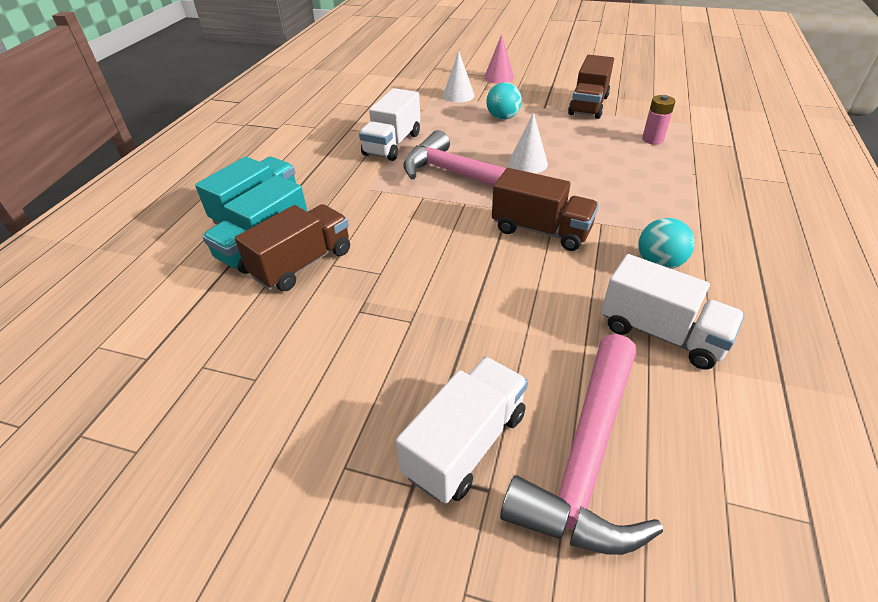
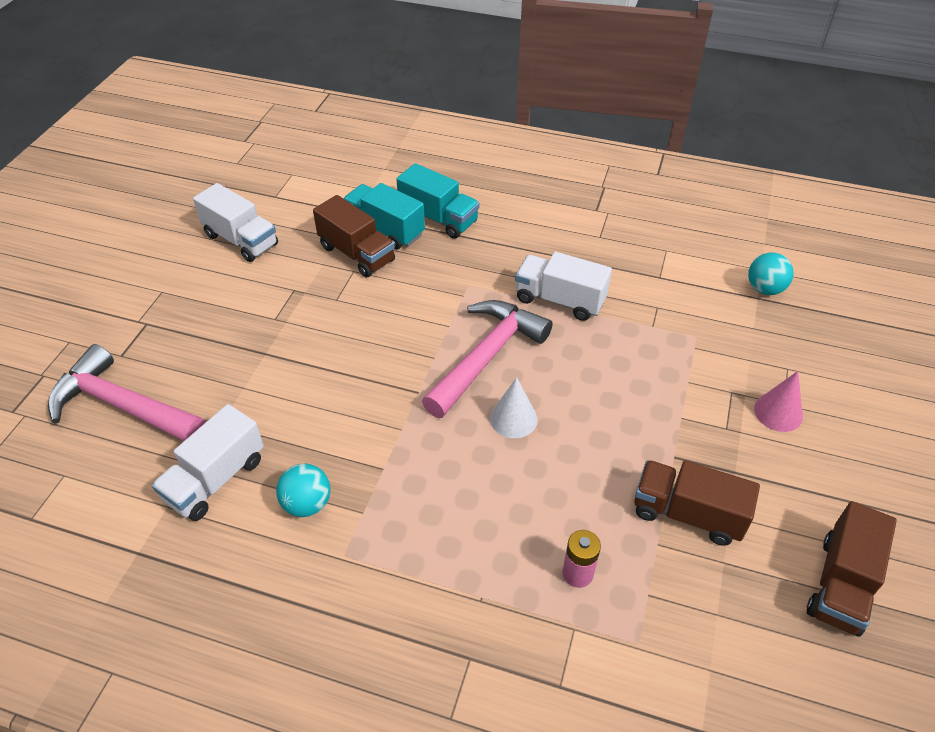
camera: 90 degrees right, 5 degrees up
white truck [396,357,528,504] -> white truck moved to [193,183,278,262]
white cone [443,51,474,103] -> none
turquoise ball [486,82,522,120] -> turquoise ball moved to [748,253,794,295]
brown truck [492,168,599,251] -> brown truck moved to [807,501,897,637]

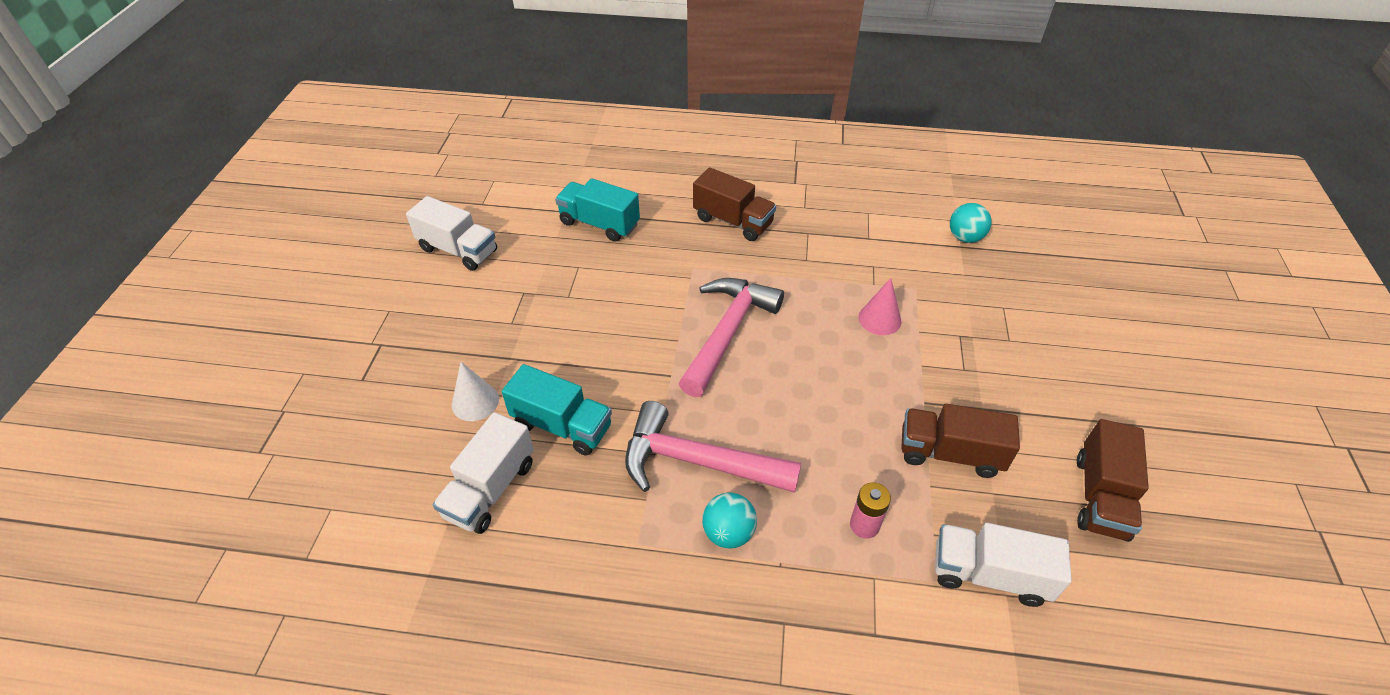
camera: 10 degrees left, 0 degrees up
pink hammer [48,344,206,441] -> pink hammer moved to [625,401,801,493]
turquoise ball [276,463,331,517] -> turquoise ball moved to [702,492,757,548]
brown truck [313,195,395,277] -> brown truck moved to [693,167,776,241]
turquoise truck [396,163,479,239] -> turquoise truck moved to [502,364,612,456]
white cone [490,377,538,438] -> white cone moved to [452,362,499,421]
white truck [515,252,612,321] -> white truck moved to [935,523,1072,607]
pink cone [754,371,803,432] -> pink cone moved to [858,278,901,335]

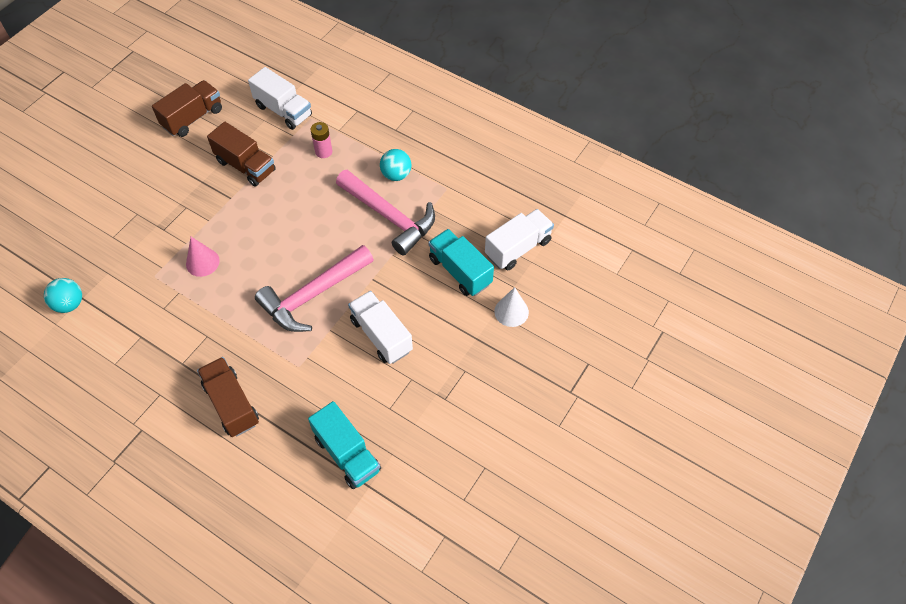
camera: 155 degrees left, 10 degrees up
white truck [406,196,497,271] -> white truck moved to [348,291,413,364]

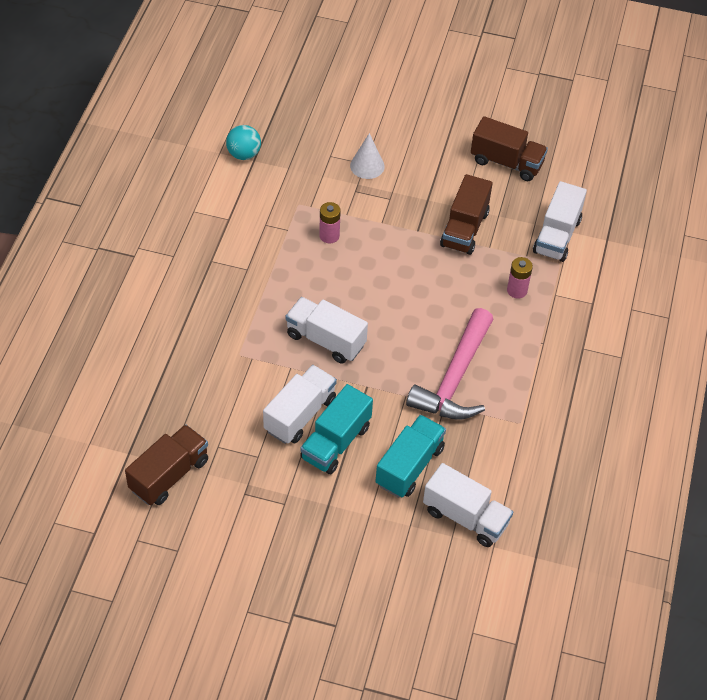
camera: 70 degrees right, 5 degrees down
pink cone [186,237,220,277] -> pink battery [319,202,341,243]
brown truck [197,357,259,437] -> brown truck moved to [125,424,208,505]
pink hammer [255,245,374,332] -> white truck [286,297,368,364]
turquoise truck [308,401,381,489] -> turquoise truck moved to [300,384,373,474]
turquoise ball [380,149,411,181] -> none
white cone [494,287,529,327] -> white cone moved to [350,133,385,179]

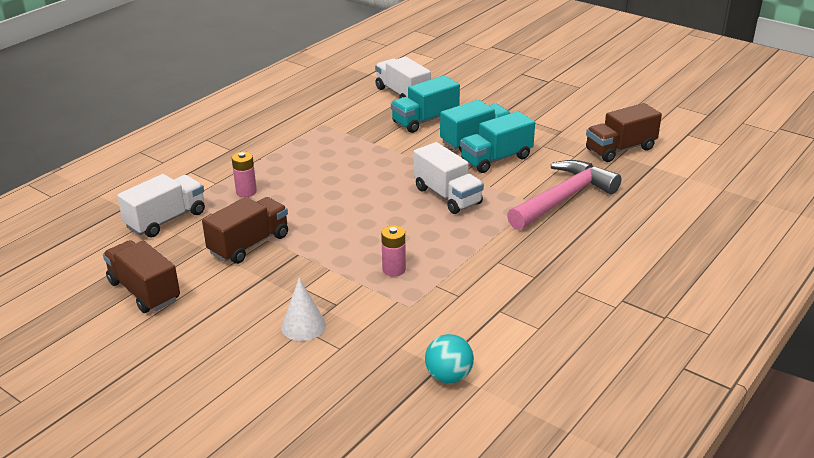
camera: 155 degrees left, 20 degrees down
white truck [263,365,337,444] -> turquoise truck [460,111,535,173]
pink hammer [406,308,493,420] -> pink hammer moved to [507,160,622,230]

